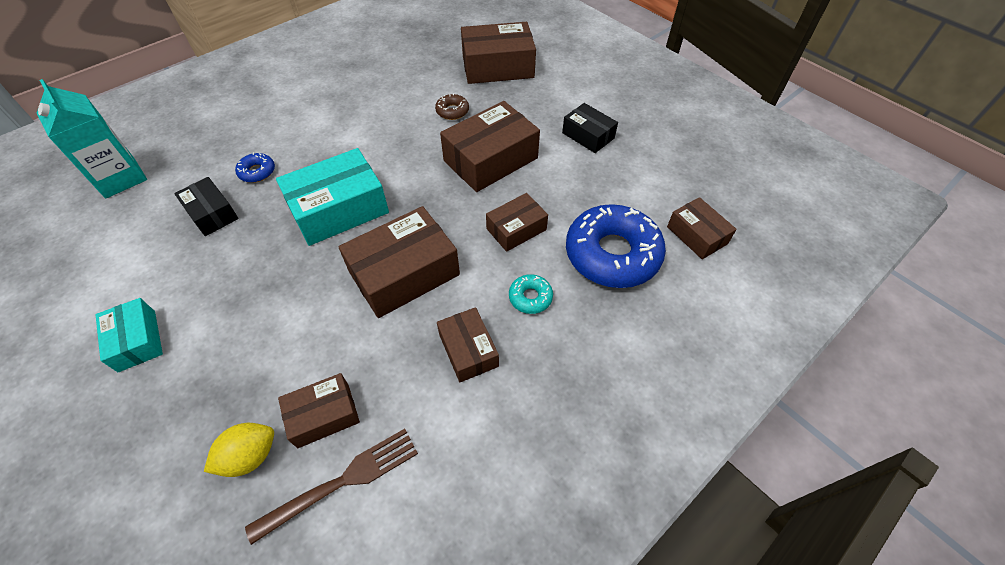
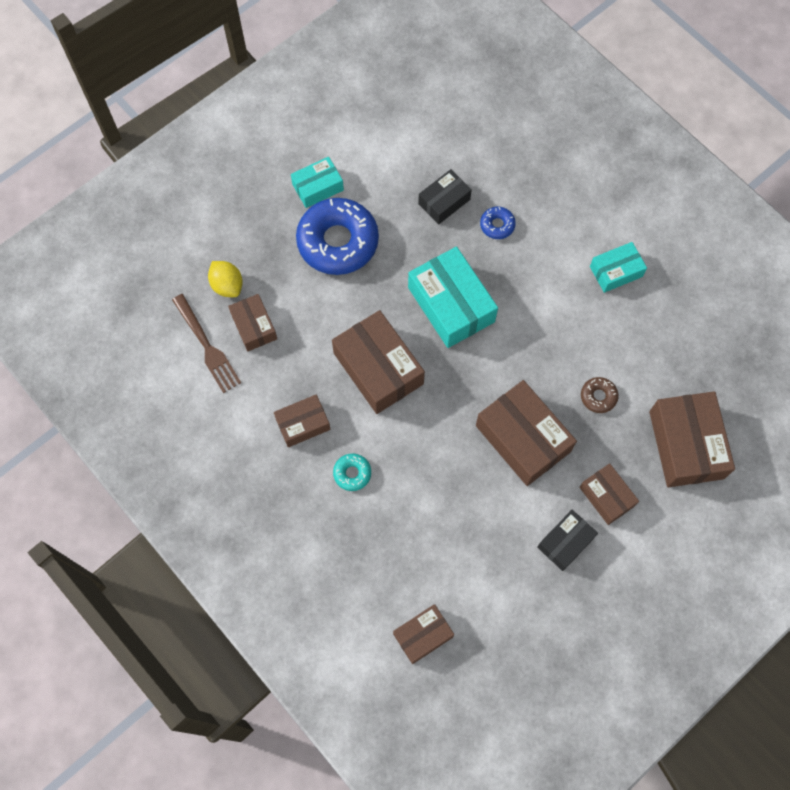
camera: 90 degrees right, 15 degrees up
turquoise carton [37,79,147,198] -> none
brown box [486,193,548,252] -> brown box moved to [579,463,639,525]
blue donut [566,204,666,288] -> blue donut moved to [296,198,379,275]
none -> turquoise box [590,242,647,293]

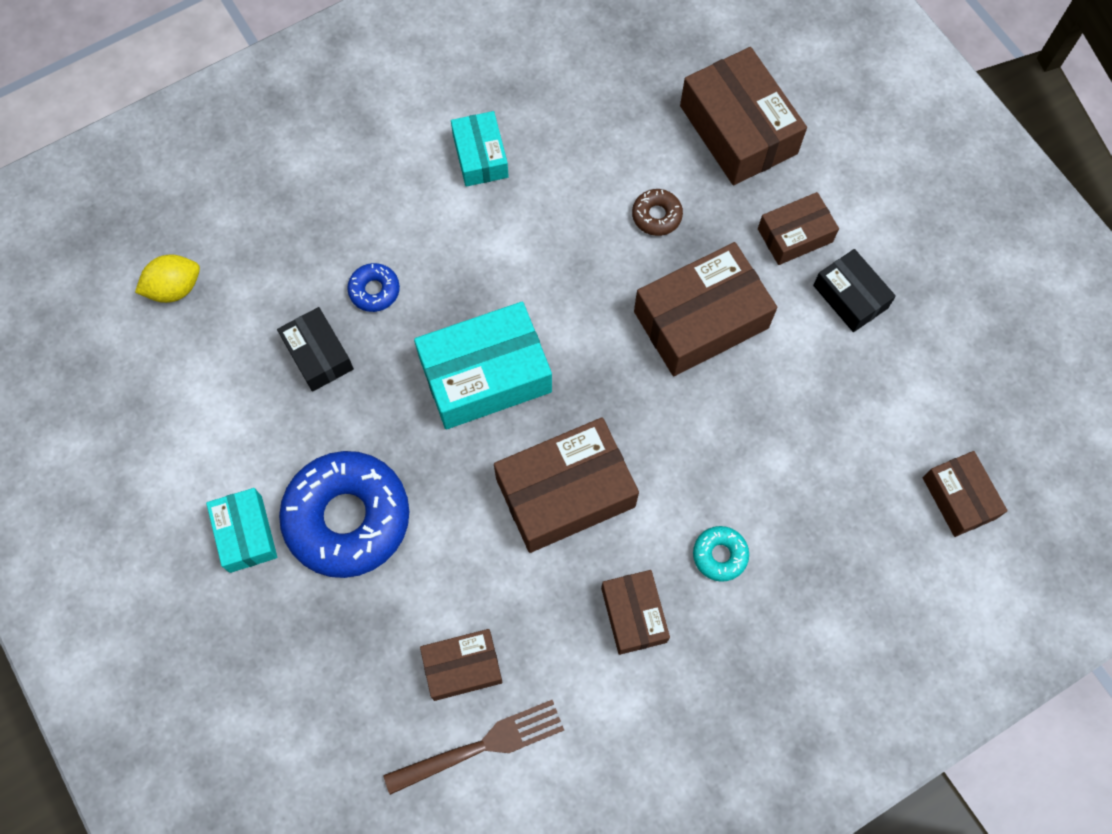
camera: 80 degrees left, 0 degrees up
yellow lemon [208,261,243,297] -> yellow lemon moved to [135,255,200,303]
brown box [649,391,735,487] -> brown box turned 60 degrees clockwise [680,47,807,185]

